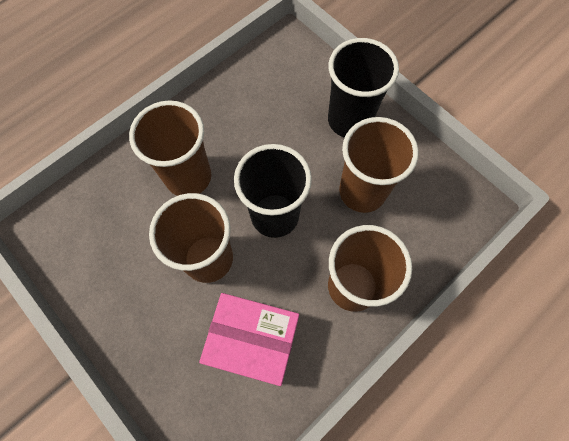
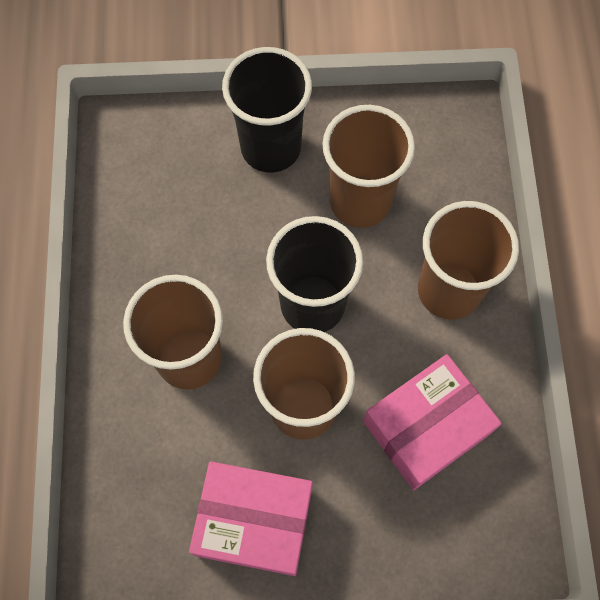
camera: 50 degrees left, 0 degrees up
none -> pink box [189,461,313,576]

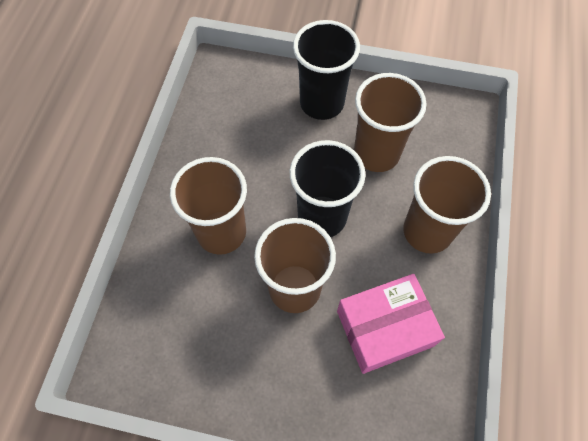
camera: 15 degrees right, 5 degrees down
pink box [189,461,313,576] -> none

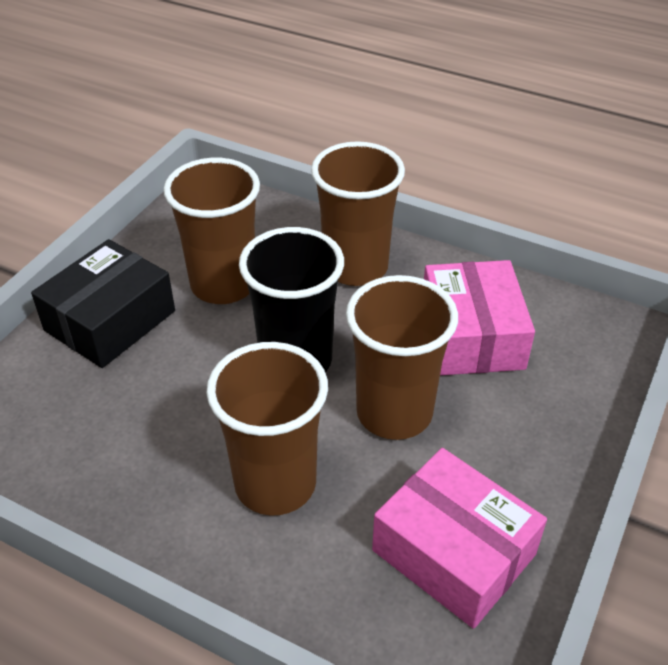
camera: 75 degrees left, 20 degrees down
black cup [293,20,360,120] -> black box [31,239,175,368]
none -> pink box [372,448,547,629]

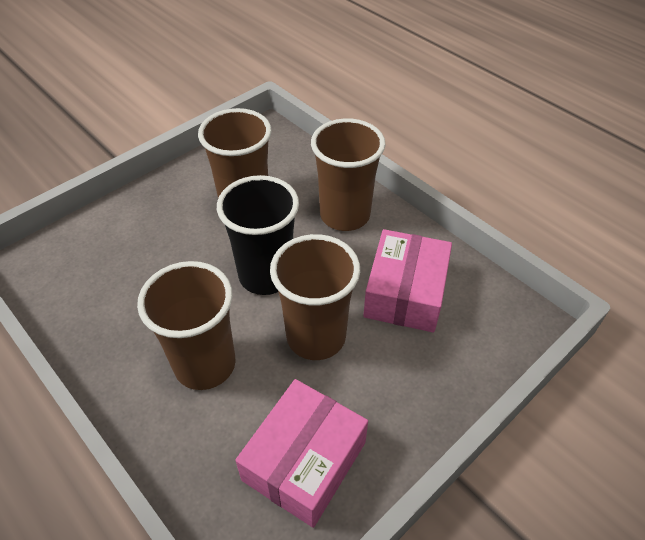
camera: 20 degrees right, 5 degrees up
black box [31,239,175,368] -> none
pink box [372,448,547,629] -> pink box turned 60 degrees clockwise [235,379,368,528]

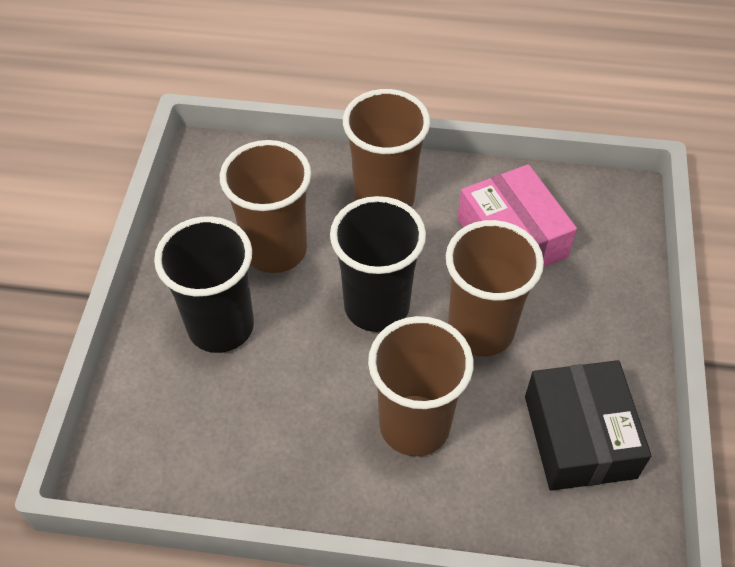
camera: 40 degrees left, 5 degrees up
pink box [235,379,368,528] -> black box [525,360,651,491]
none -> black cup [154,216,254,353]

